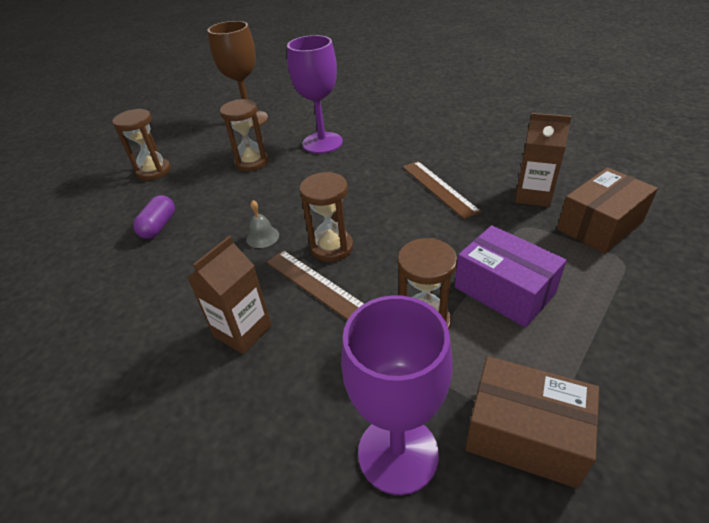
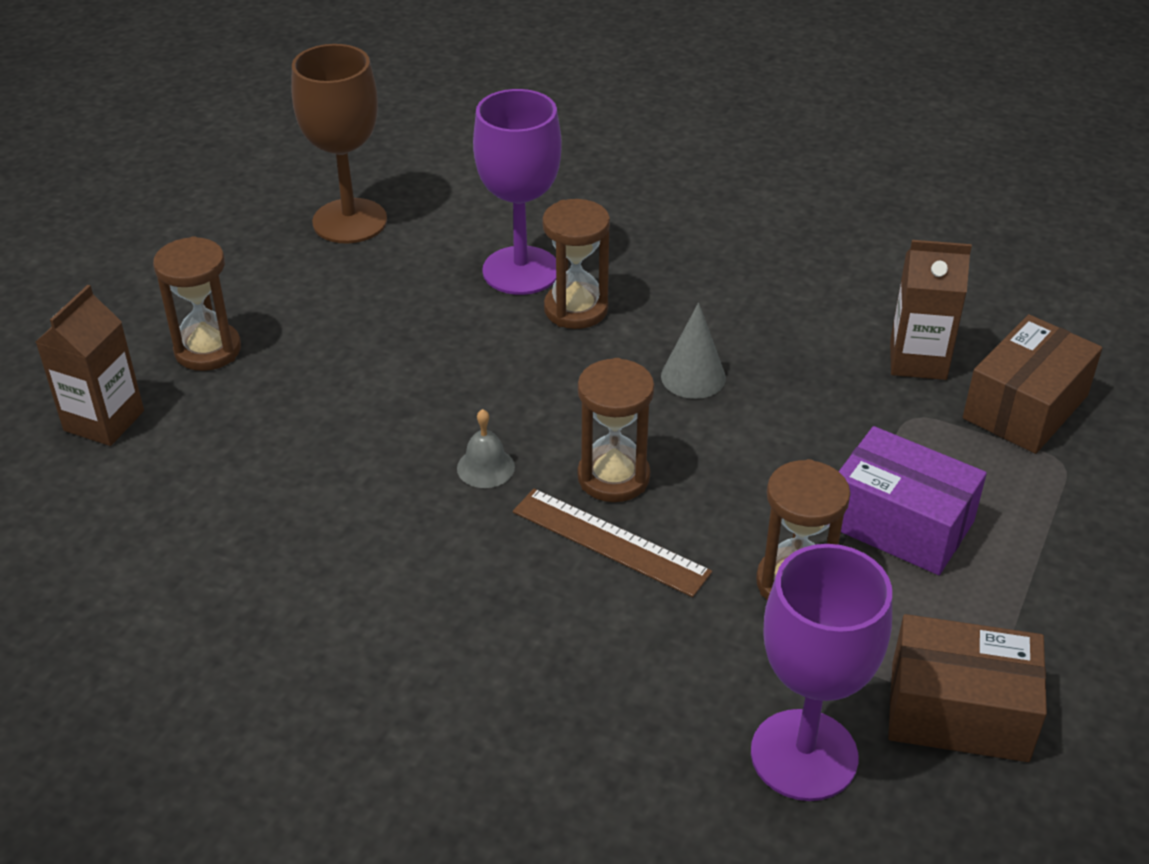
camera: 15 degrees left, 0 degrees up
purple capsule [133,195,175,239] -> none
brown carton [187,235,272,354] -> brown carton moved to [36,285,144,446]
brown hourglass [220,99,269,171] -> brown hourglass moved to [542,199,610,329]
brown ruler [403,161,481,219] -> none
none -> grey cone [661,302,726,399]

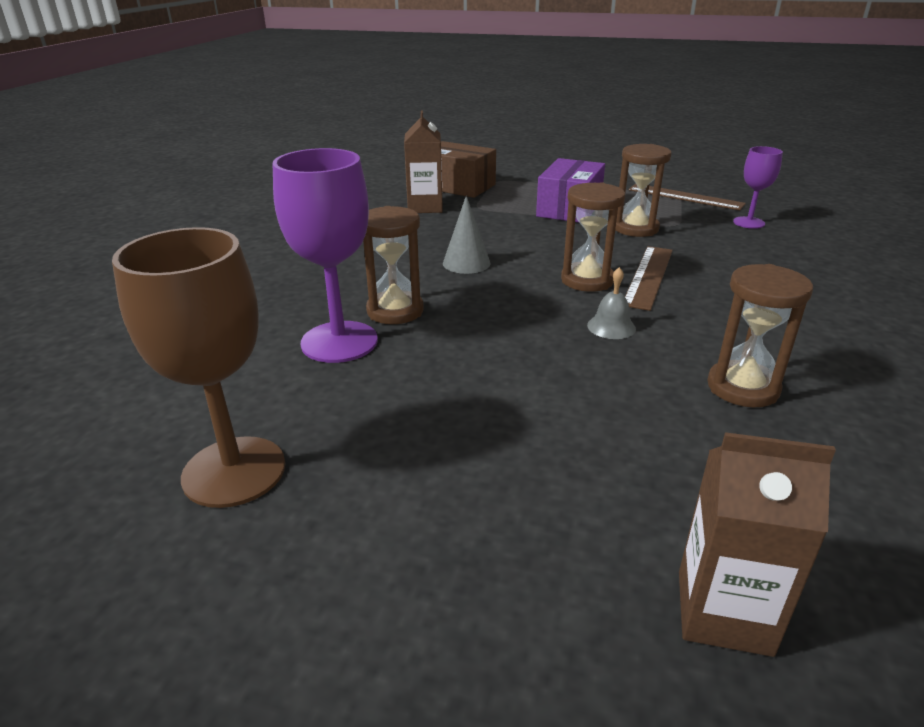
camera: 100 degrees left, 10 degrees down
brown hourglass [153,236,241,371] -> brown hourglass moved to [707,264,813,407]
purple goblet [751,544,892,801] -> purple goblet [733,146,783,229], size x0.55
brown box [888,614,1047,762] -> brown ruler [629,184,746,210]

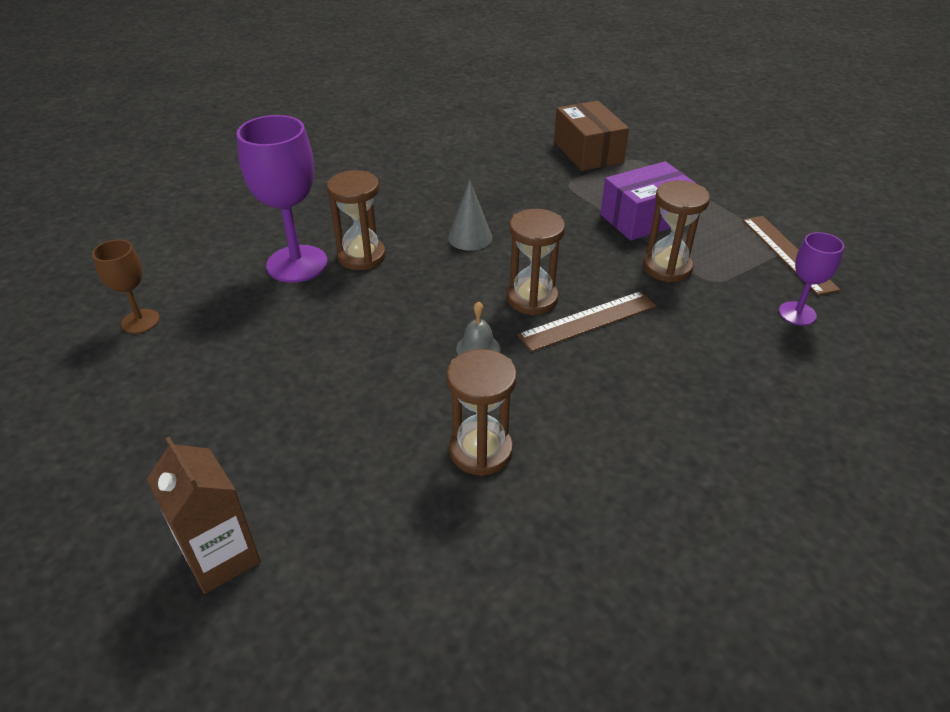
camera: 40 degrees right, 10 degrees up
brown goblet [112,227,285,508] -> brown goblet [92,239,160,334], size x0.55
brown carton [404,110,443,213] -> none

